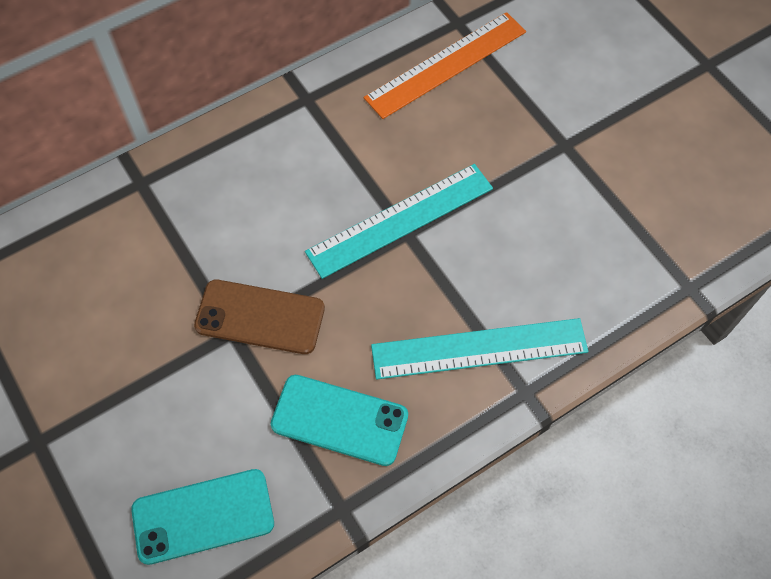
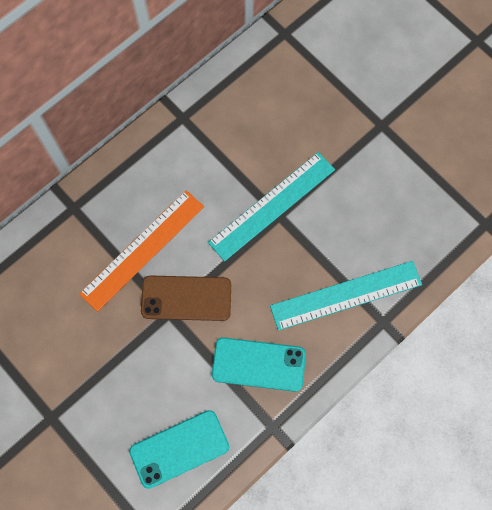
camera: 10 degrees left, 10 degrees up
orange ruler [364,12,526,119] -> orange ruler moved to [79,190,204,312]

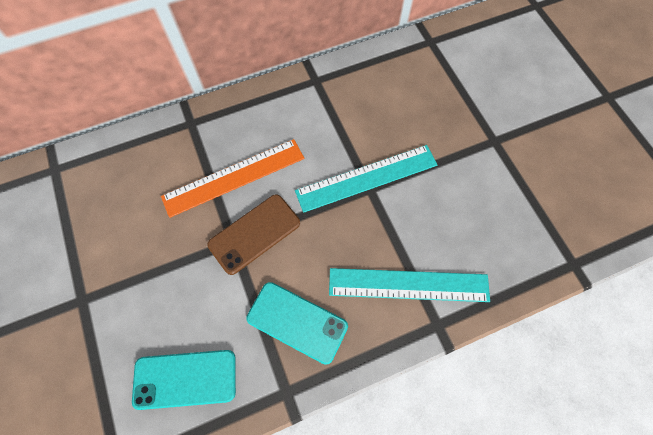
camera: 20 degrees right, 5 degrees down
brown phone [141,275,231,321] -> brown phone turned 60 degrees counterclockwise [207,194,300,275]

